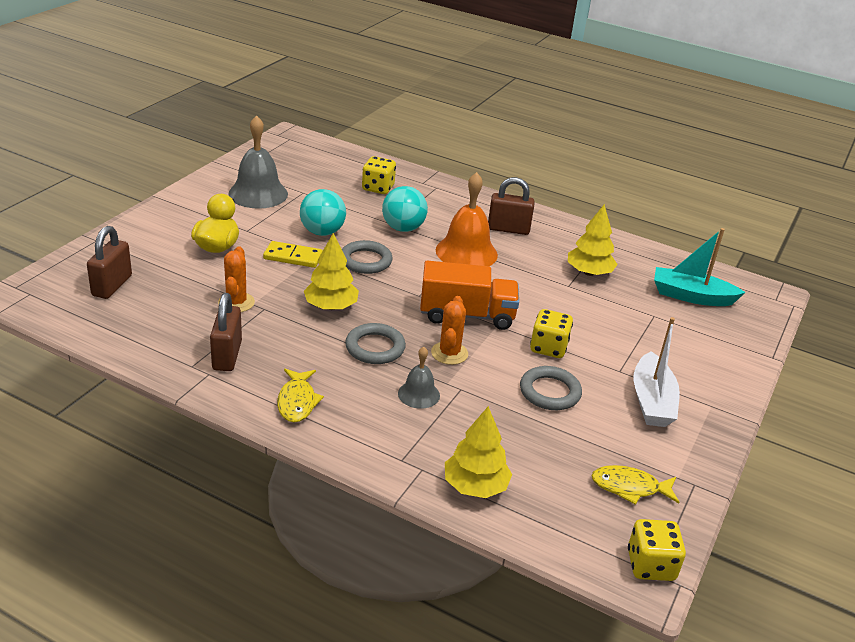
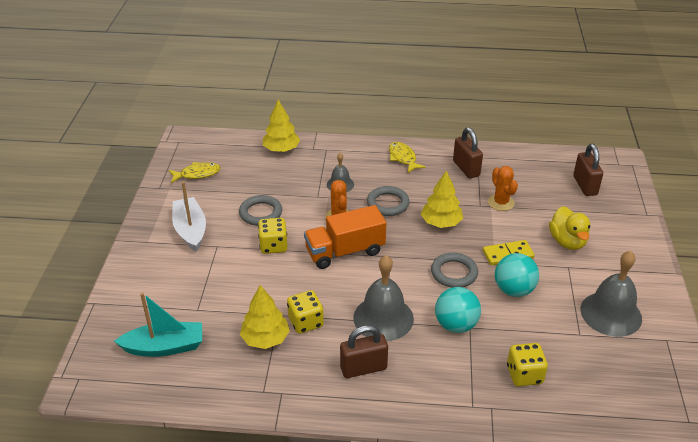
camera: 160 degrees right, 5 degrees up
orange bell [436,172,498,266] -> grey bell [353,255,414,341]
yellow dice [628,519,686,581] -> yellow dice moved to [287,290,324,334]

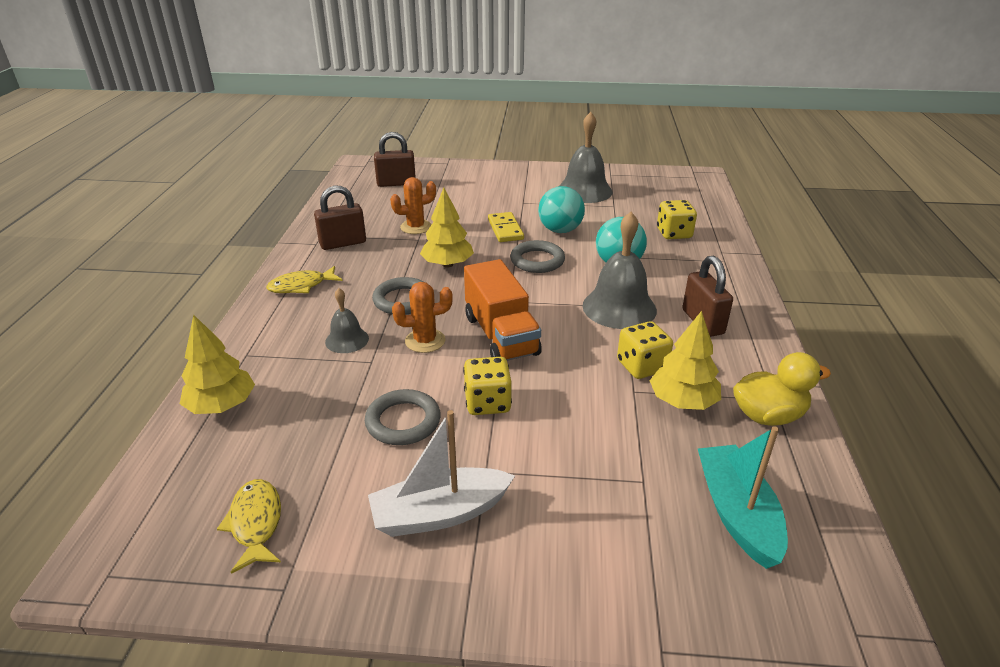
camera: 90 degrees left, 5 degrees down
yellow duck [549,206,590,250] -> yellow duck moved to [733,352,831,426]

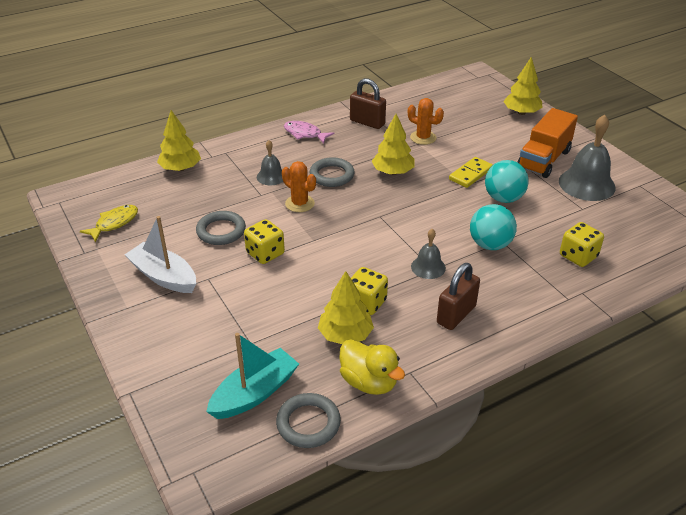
camera: 55 degrees right, 5 degrees up
yellow fish [266,266,342,293] -> pink fish [284,121,335,144]
brown padlock [374,132,416,187] -> none
orange truck [464,259,542,361] -> orange truck moved to [517,108,578,178]
grey ring [510,240,565,273] -> grey ring moved to [276,393,341,448]
grey bell [582,212,657,329] -> grey bell [411,229,446,279], size x0.55
none -> yellow tree [503,57,543,115]

